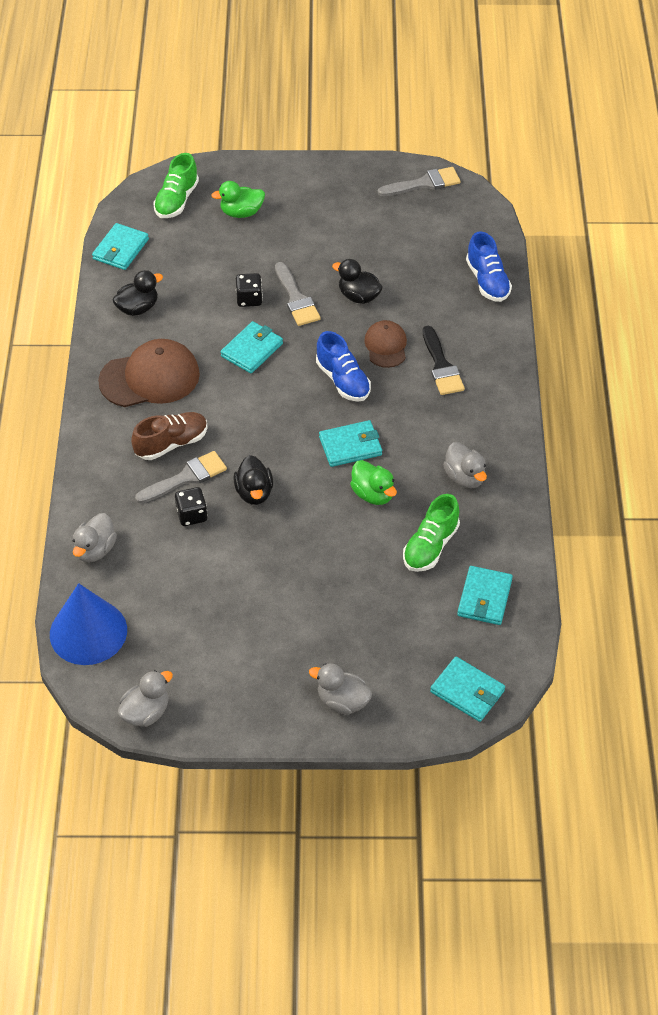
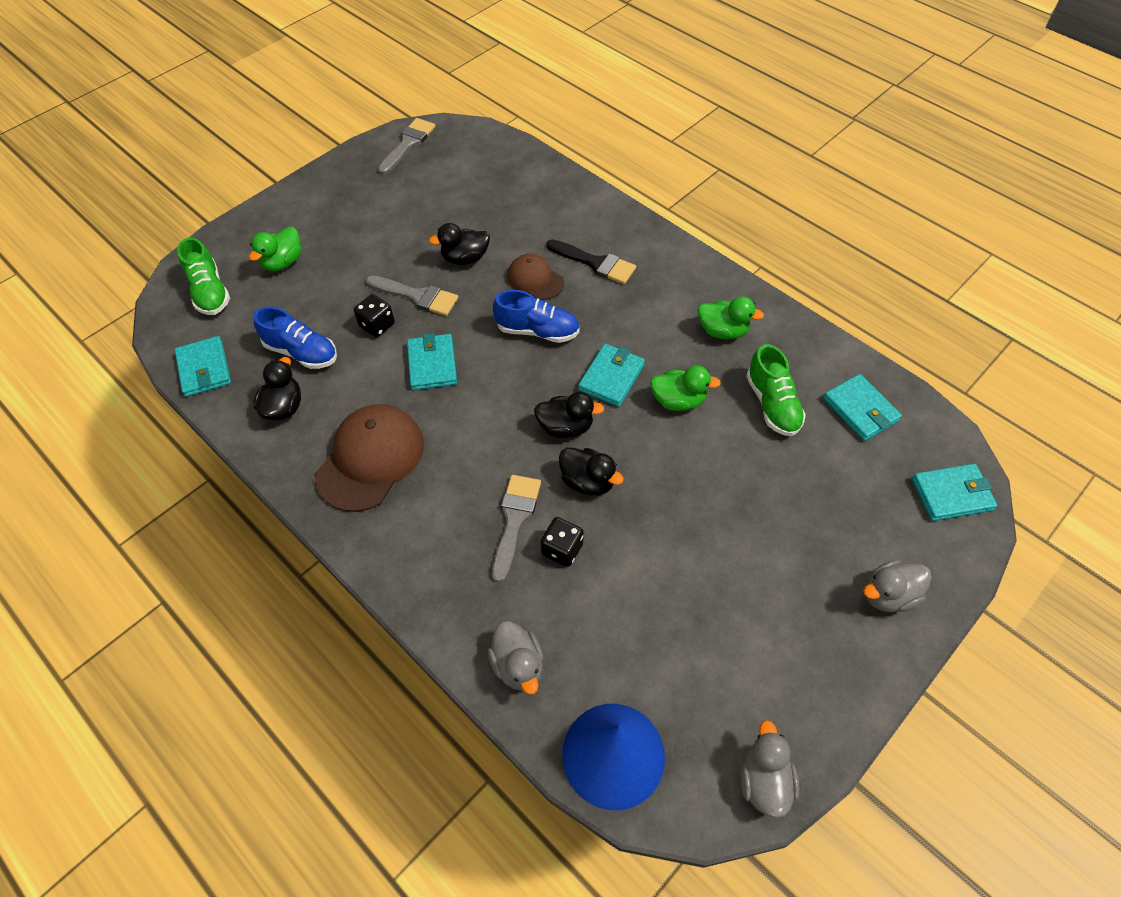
camera: 45 degrees left, 5 degrees up
brown shoe [131,412,208,460] -> none
grey duck [443,442,487,488] -> green duck [698,296,764,339]
blue shoe [466,232,512,302] -> blue shoe moved to [254,307,337,369]
none -> black duck [534,392,604,438]

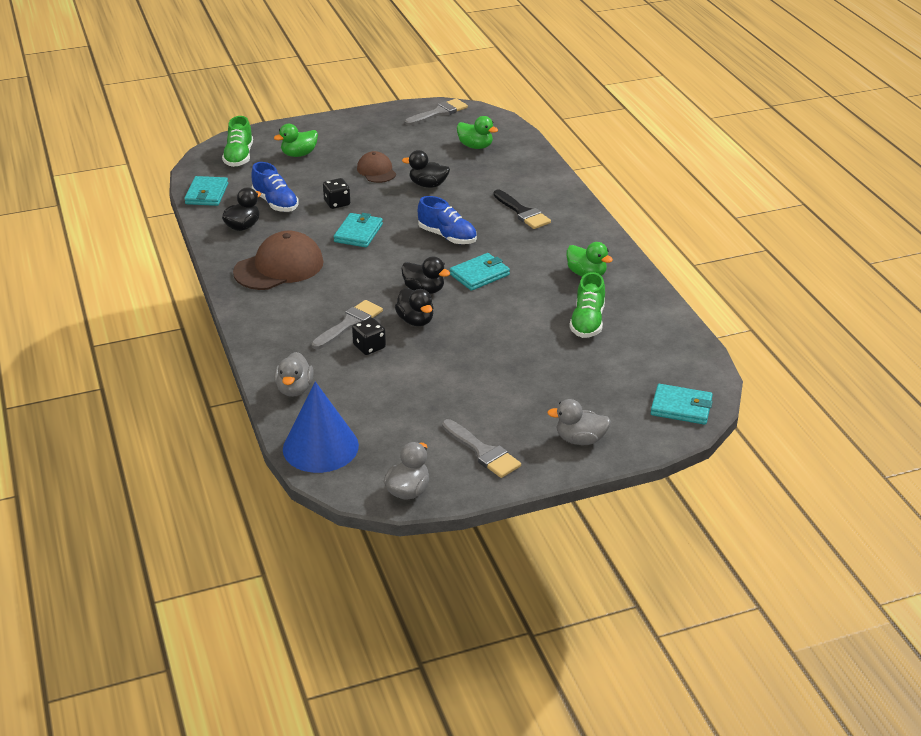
camera: 25 degrees right, 20 degrees down
grey brush [366,275,458,316] -> grey brush moved to [442,419,521,478]
brown cap [507,254,564,300] -> brown cap moved to [357,151,396,183]
green duck [650,365,721,411] -> green duck moved to [457,116,498,149]
turquoise wallet [823,374,902,441] -> none

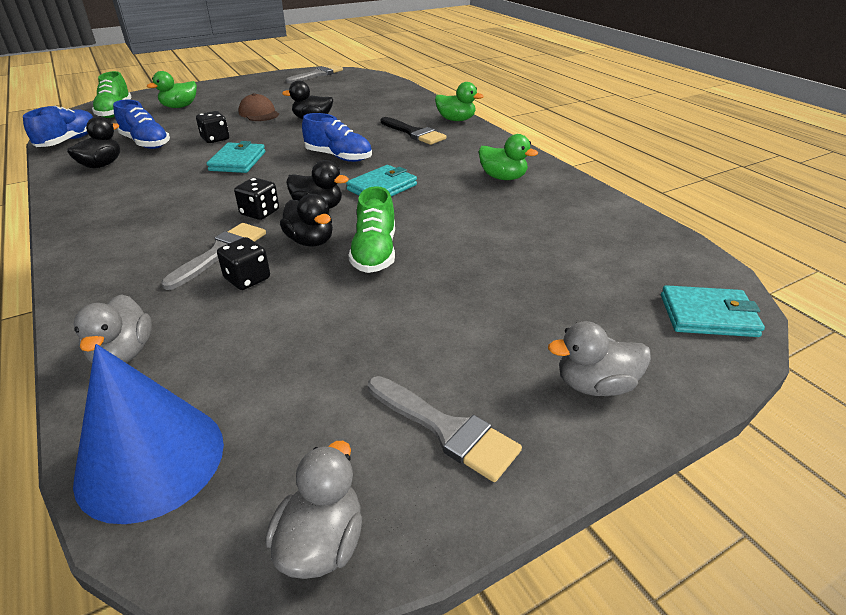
camera: 10 degrees left, 0 degrees up
turquoise wallet [184,176,228,206] -> blue shoe [23,106,93,147]
brown cap [233,231,324,290] -> none
green duck [457,116,498,149] -> green duck moved to [435,82,484,121]
green shoe [569,272,605,338] -> green shoe moved to [348,186,395,273]
none -> black dice [234,178,279,220]

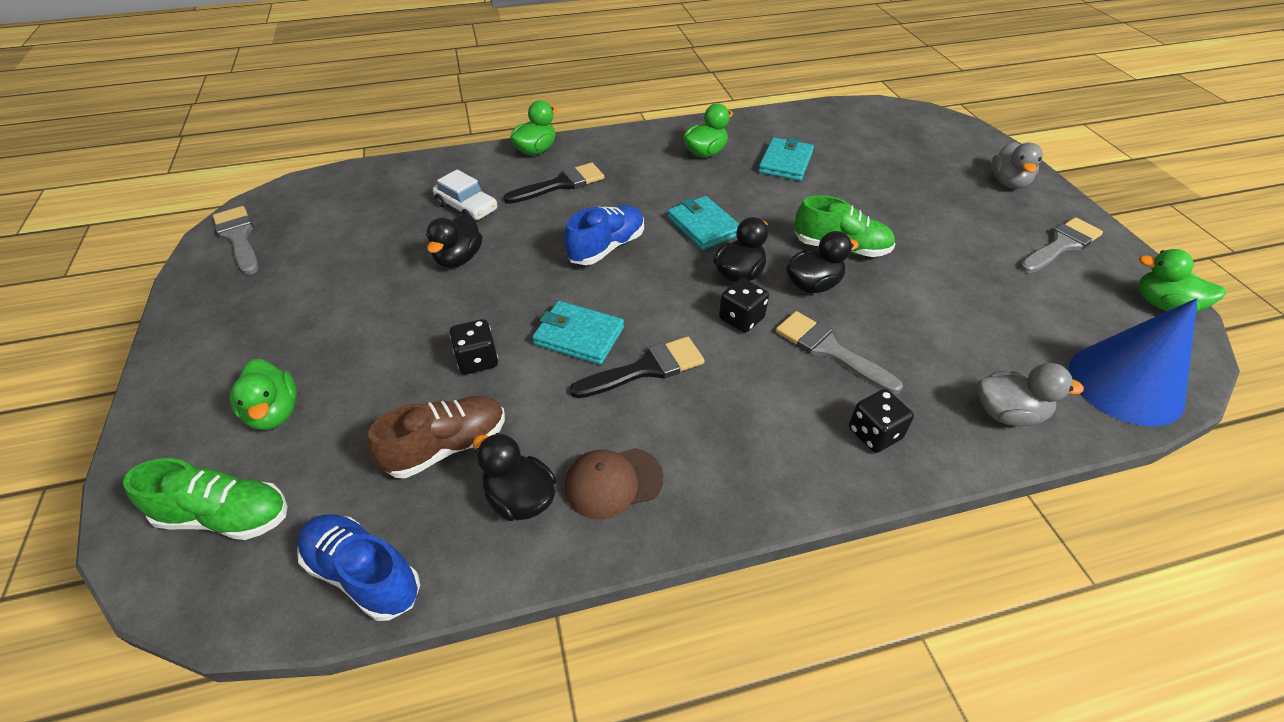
camera: 75 degrees left, 10 degrees up
blue shoe [113,100,170,149] -> brown shoe [368,396,505,478]
black dice [217,237,270,290] -> black dice moved to [849,389,914,453]
brown cap [238,93,279,121] -> brown cap moved to [564,448,663,520]
grey duck [265,441,362,579] -> green duck [1138,249,1226,312]
turquoise wallet [661,285,765,337] -> turquoise wallet moved to [758,137,814,181]
none -> white car [433,170,497,220]
none -> black brush [570,337,705,398]

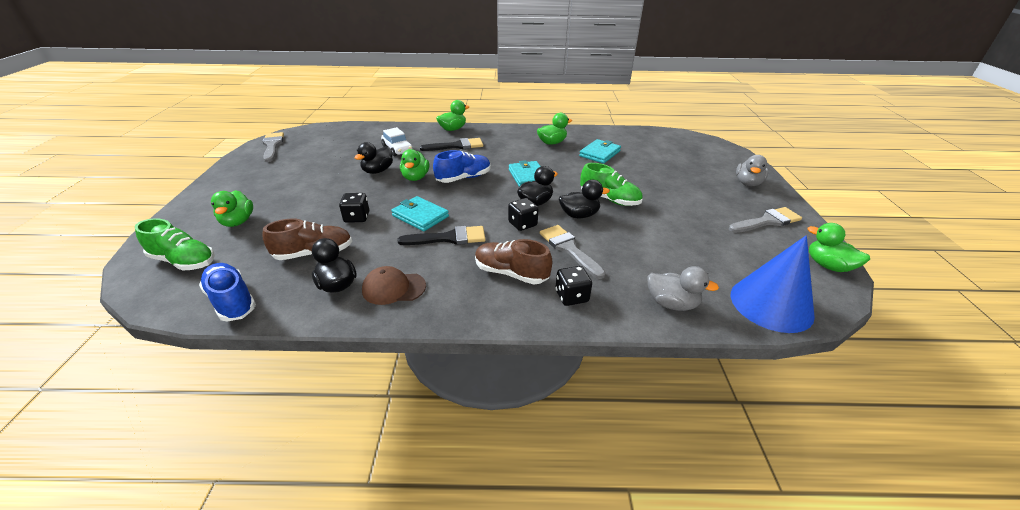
camera: 15 degrees right, 10 degrees down
none -> green duck [400,149,429,181]
none -> brown shoe [475,239,552,284]

